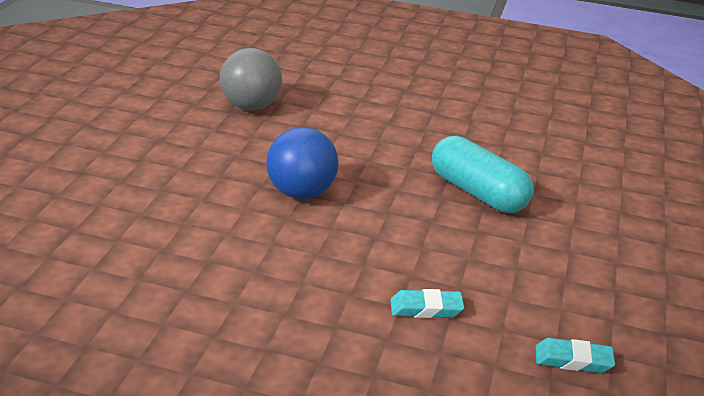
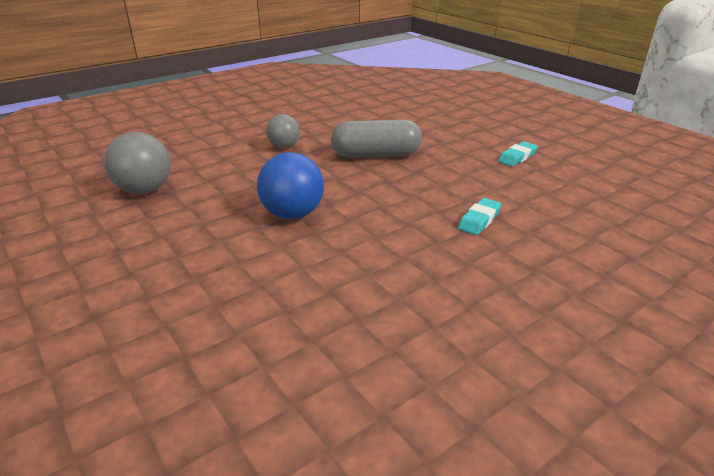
camera: 50 degrees left, 0 degrees up
turquoise capsule [432,136,534,213] -> grey capsule [331,119,422,158]
turquoise eraser [535,338,615,373] -> turquoise eraser moved to [498,141,538,166]
none -> grey ball [266,114,300,148]

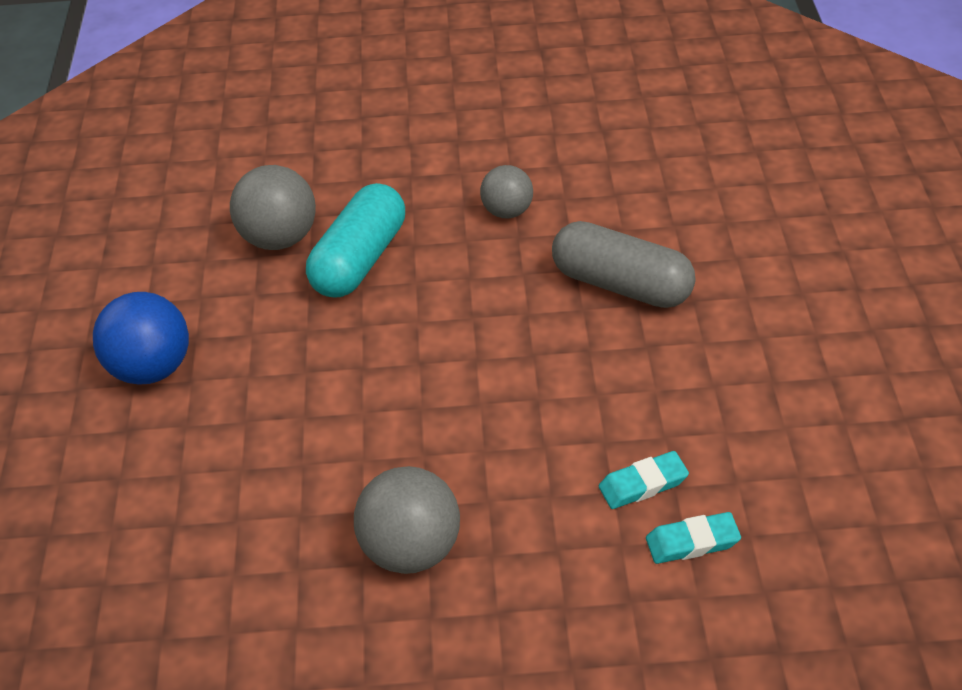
camera: 35 degrees right, 15 degrees up
blue ball [257,152,324,219] -> blue ball moved to [93,292,189,385]
turquoise eraser [498,141,538,166] -> turquoise eraser moved to [646,512,741,564]
none -> turquoise capsule [306,183,405,298]
none -> grey ball [354,466,460,574]

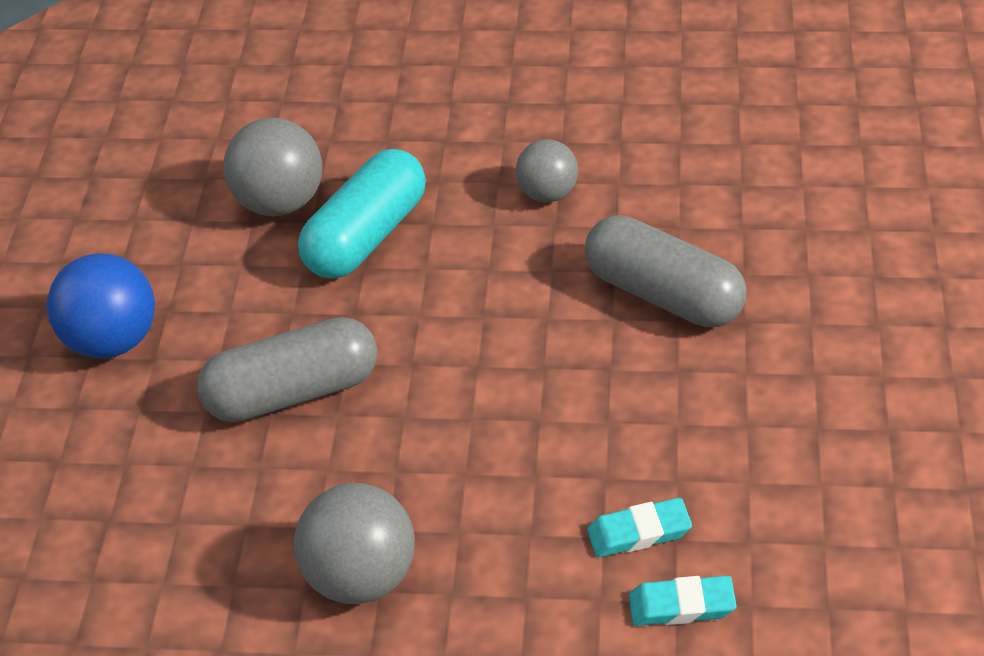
camera: 10 degrees right, 0 degrees up
none -> grey capsule [197,317,378,422]

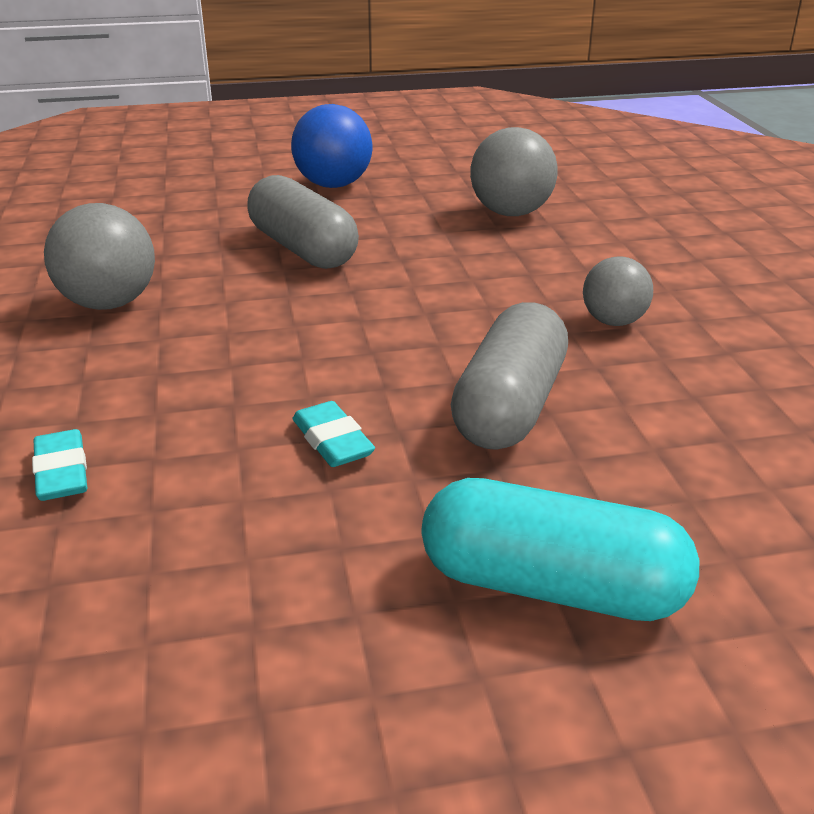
camera: 70 degrees right, 15 degrees down
turquoise capsule [298,149,426,278] -> turquoise capsule moved to [421,478,699,621]
turquoise eraser [587,498,692,557] -> turquoise eraser moved to [293,401,375,467]

